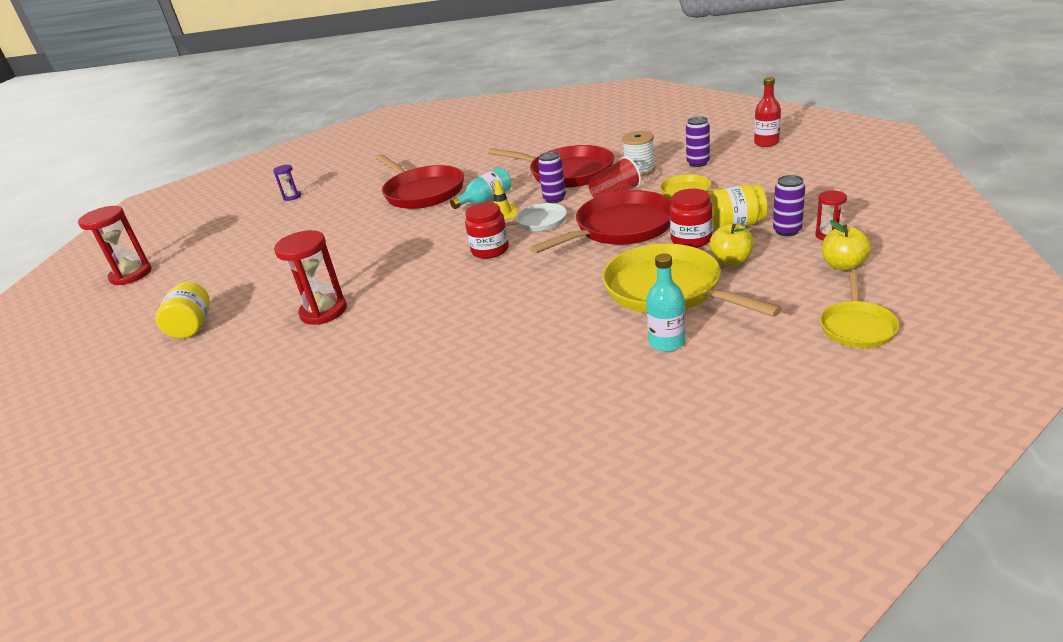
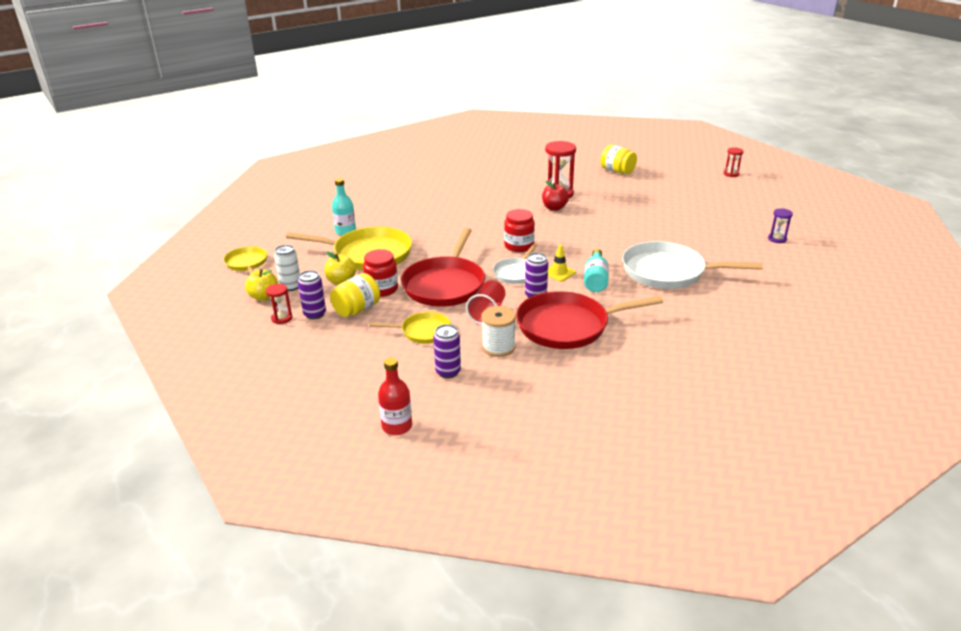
camera: 135 degrees right, 0 degrees up
red hourglass [78,206,152,285] -> red hourglass [724,147,744,177], size x0.53
red pan [376,154,464,209] -> white pan [622,241,763,289]
none -> white can [274,245,300,291]
none -> red apple [542,181,569,211]

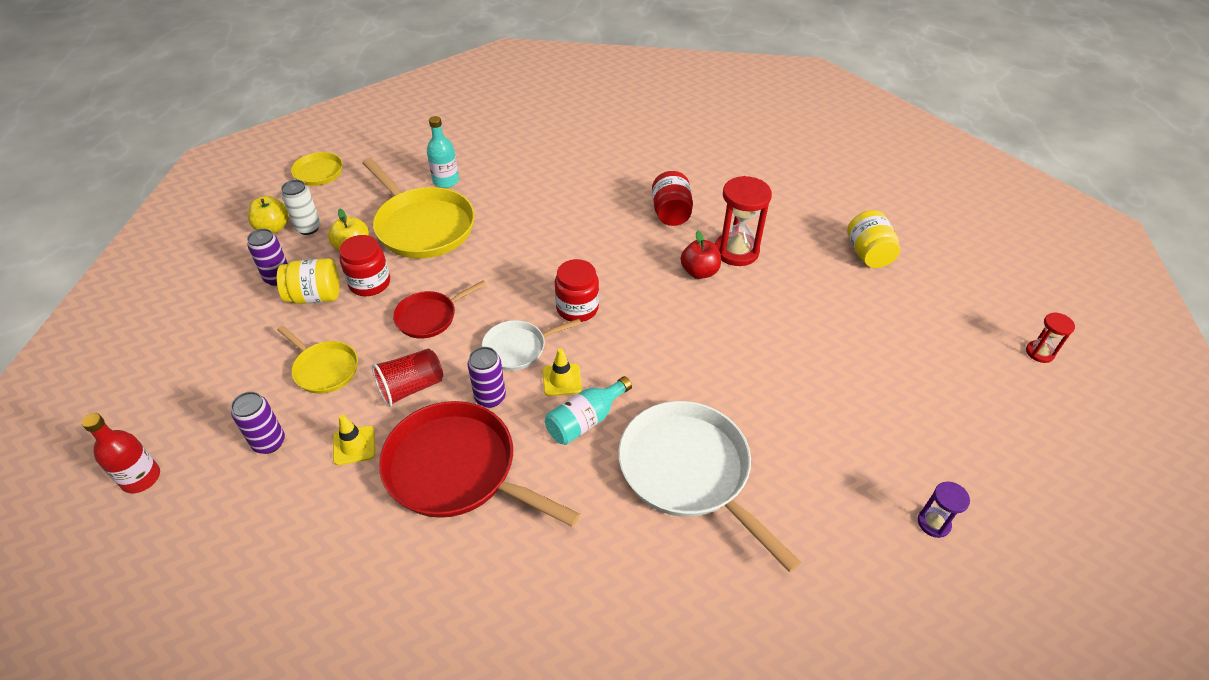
camera: 40 degrees right, 15 degrees up
red hourglass [266,284,292,324] -> none
red pan [401,228,485,307] -> red pan [393,281,486,338], size x0.54
white spool [481,306,516,357] -> yellow traffic cone [333,414,375,465]
none -> red jar [652,171,693,226]

